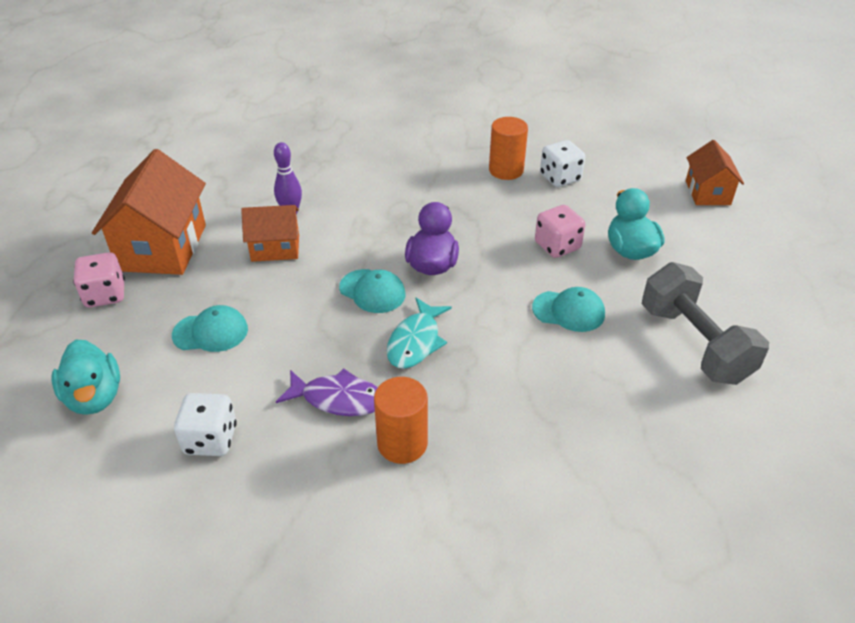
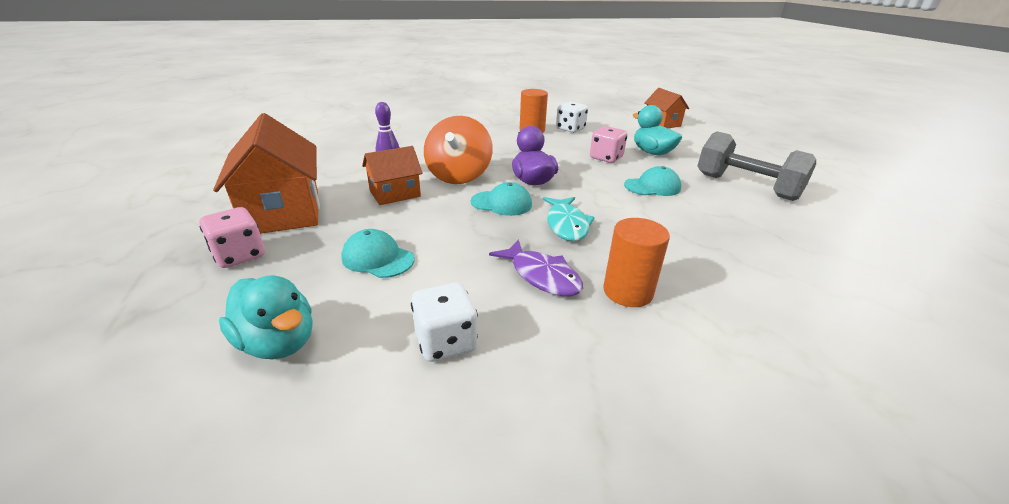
camera: 25 degrees left, 10 degrees down
turquoise cap [172,305,248,352] -> turquoise cap turned 120 degrees counterclockwise [341,229,415,278]
purple fish [276,369,378,416] -> purple fish turned 60 degrees clockwise [489,239,583,296]
none -> orange spinning top [424,116,493,184]

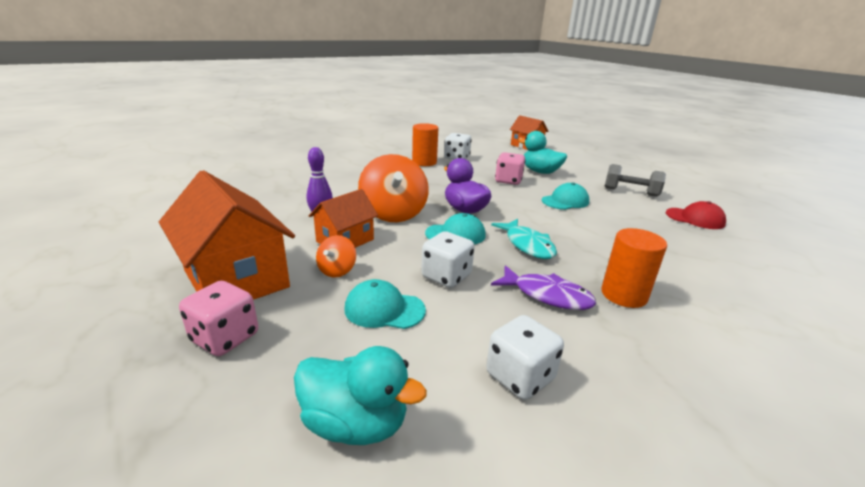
camera: 20 degrees left, 5 degrees down
grey dumbbell [697,131,816,201] -> grey dumbbell [605,164,666,197], size x0.65
none -> orange spinning top [316,235,356,278]
none -> white dice [421,231,475,288]
none -> red cap [666,201,726,229]

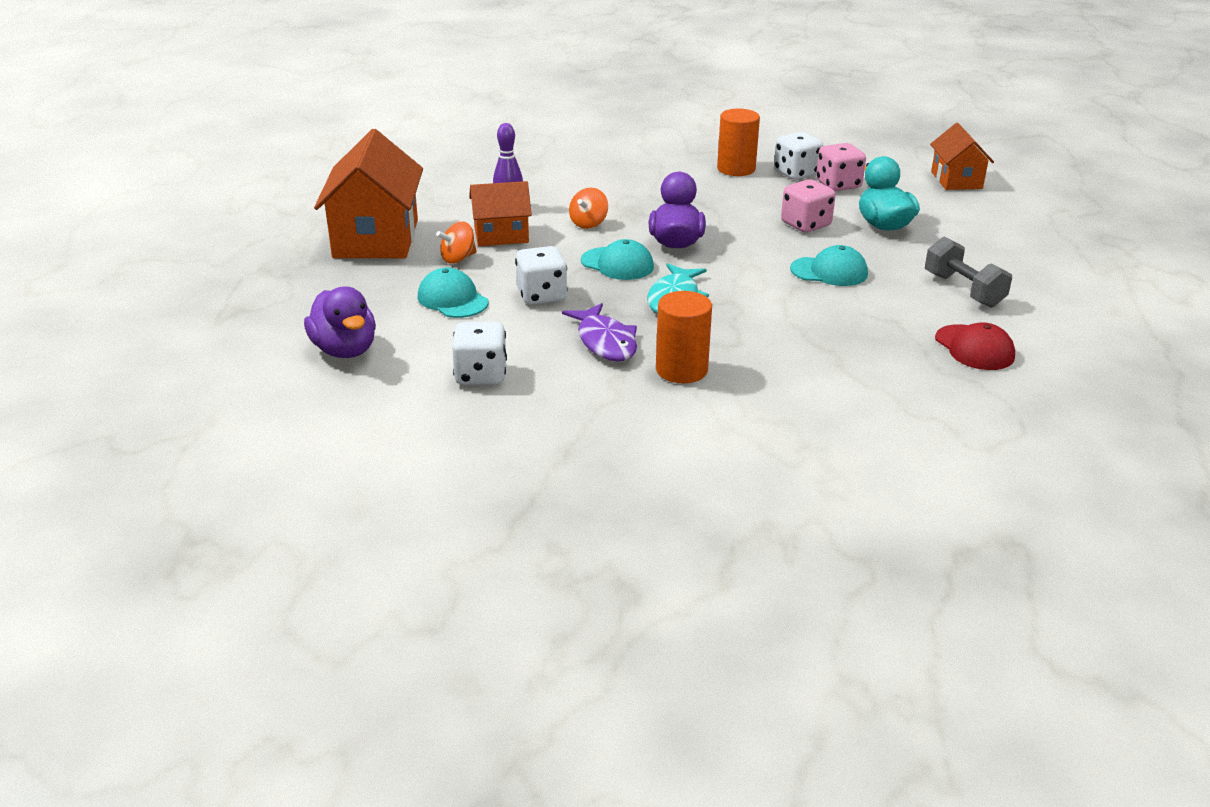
camera: 40 degrees right, 5 degrees up
pink dice [179,281,258,356] -> pink dice moved to [816,143,866,191]
turquoise duck [294,346,427,445] -> purple duck [304,286,376,358]
orange spinning top [358,154,429,222] -> orange spinning top [569,188,608,229], size x0.48

